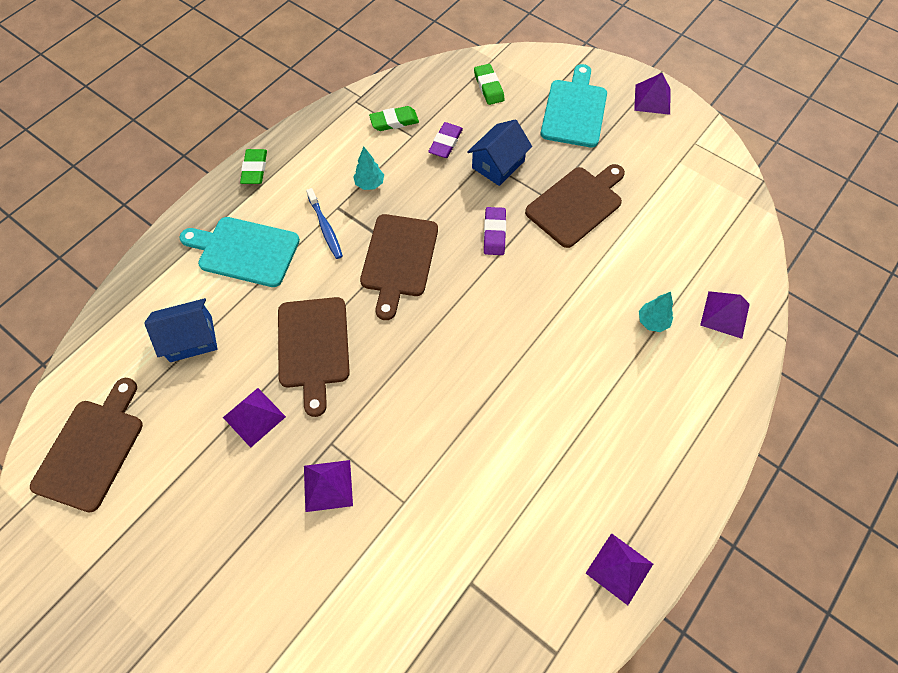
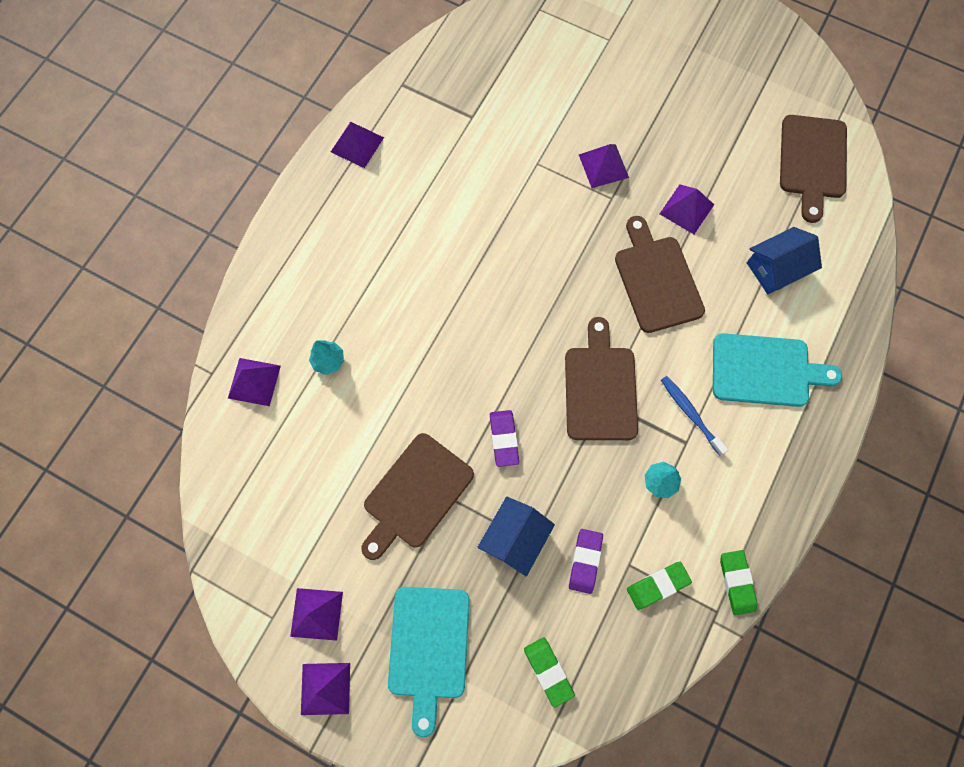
camera: 170 degrees right, 10 degrees up
green eraser [240,149,267,184] -> green eraser moved to [720,550,757,615]
none -> purple pyramid [290,588,343,641]

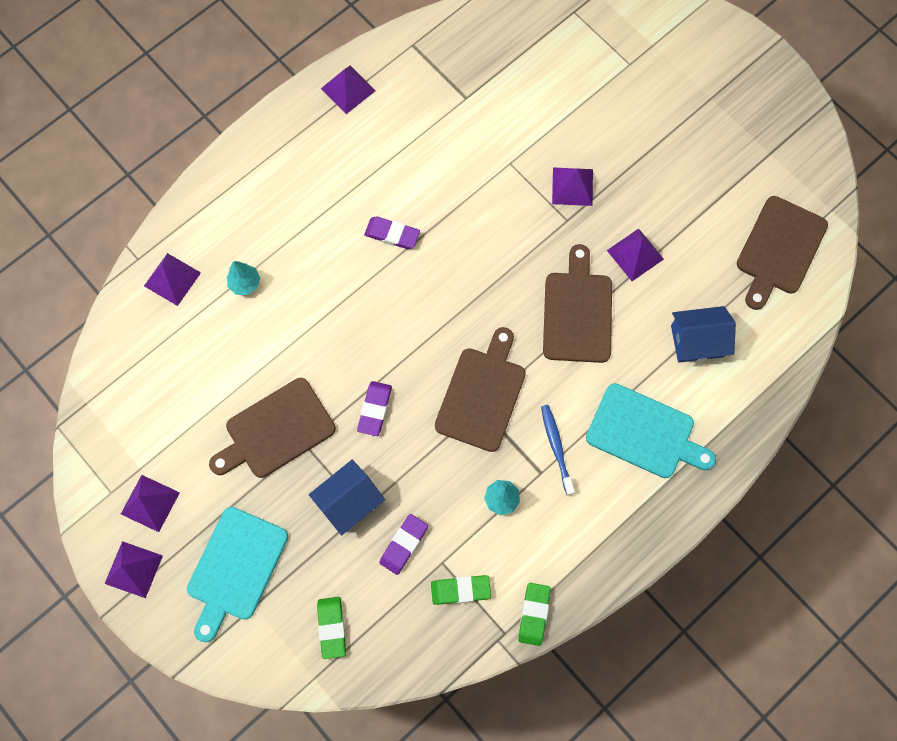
camera: 20 degrees right, 0 degrees up
none -> purple eraser [364,216,420,249]

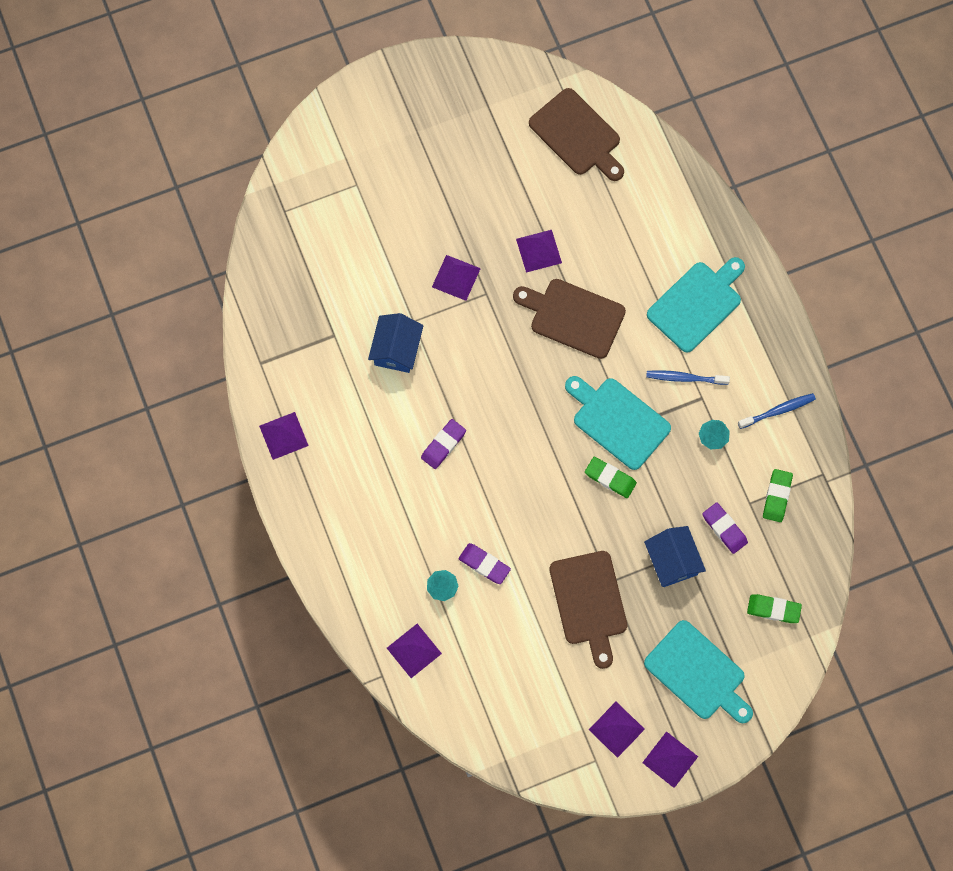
camera: 70 degrees left, 0 degrees up
purple eraser [357,381,392,436] -> purple eraser moved to [458,543,511,584]
brown cutting board [435,327,526,452] -> turquoise cutting board [565,376,671,470]
green eraser [518,583,551,646] -> green eraser moved to [585,457,637,498]
blue house [671,306,736,363] -> blue house moved to [368,313,423,373]
none -> blue toothbrush [738,393,816,429]

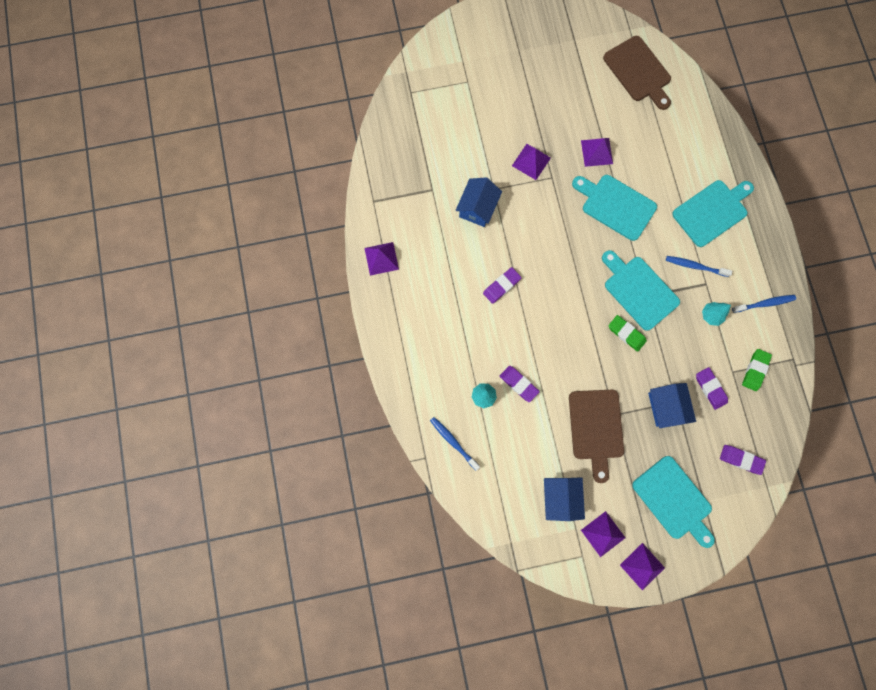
camera: 10 degrees right, 5 degrees up
purple pyramid [387,624,442,678] -> blue toothbrush [430,417,480,471]
brown cutting board [513,279,626,359] -> turquoise cutting board [572,175,657,241]
green eraser [747,594,802,623] -> purple eraser [720,445,766,475]
none -> blue house [544,477,585,521]

